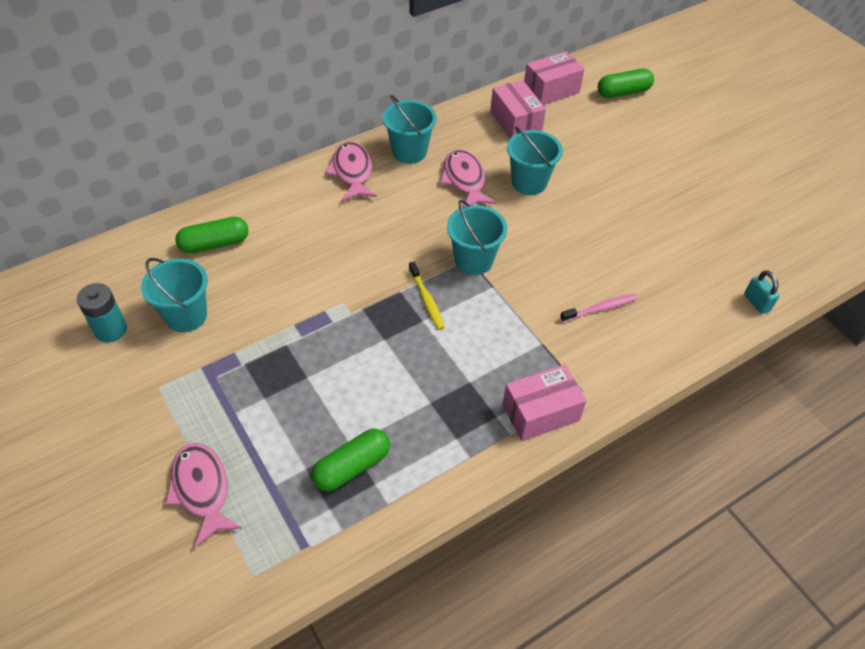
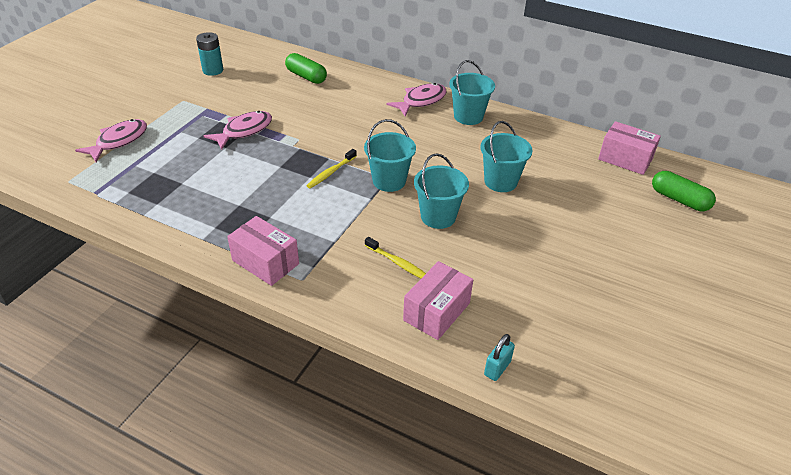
camera: 60 degrees right, 10 degrees down
turquoise bucket [141,258,208,332] -> turquoise bucket moved to [414,153,469,229]
green capsule [311,429,390,491] -> none
pink fish [440,149,496,207] -> pink fish moved to [204,111,272,150]
pink box [490,80,546,138] -> pink box moved to [403,261,473,340]
pink toothbrush [560,294,638,322] -> yellow toothbrush [365,237,426,278]

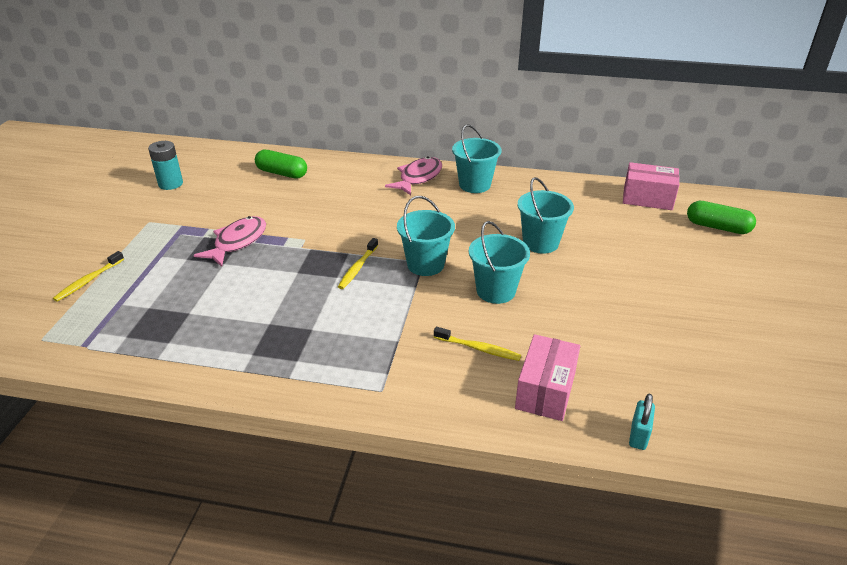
camera: 15 degrees left, 5 degrees down
pink fish [75,119,147,162] -> yellow toothbrush [53,251,124,302]
pink box [227,216,299,286] -> none

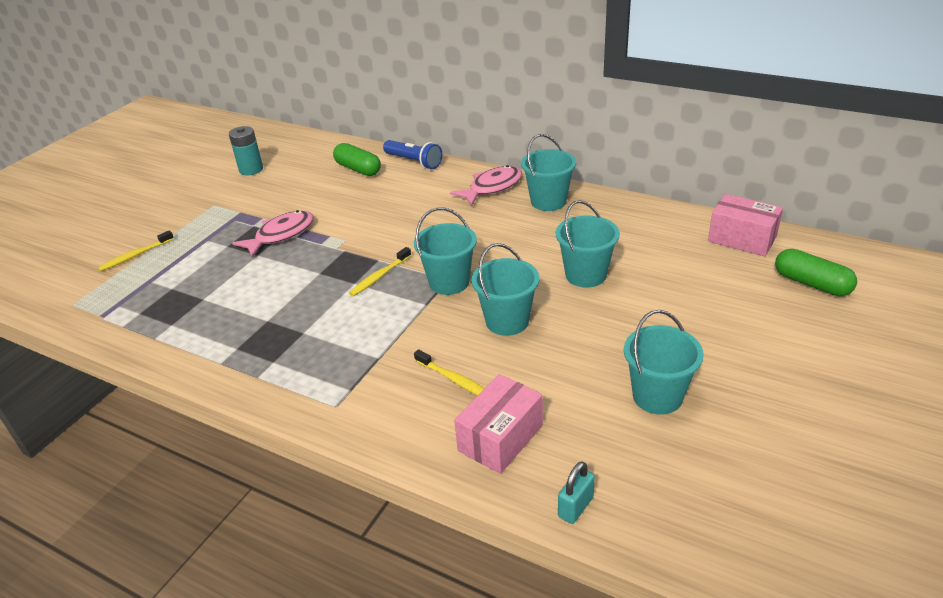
camera: 20 degrees right, 0 degrees up
none -> blue flashlight [383,140,442,169]
none -> turquoise bucket [624,310,704,415]

